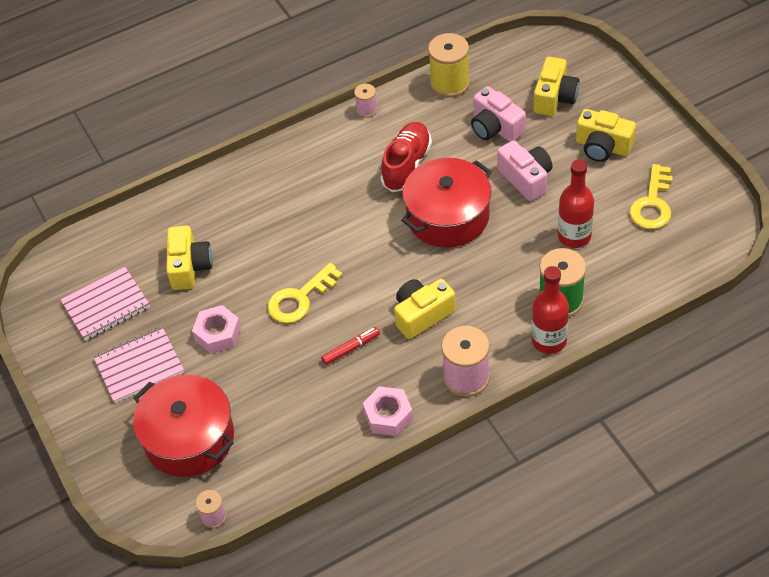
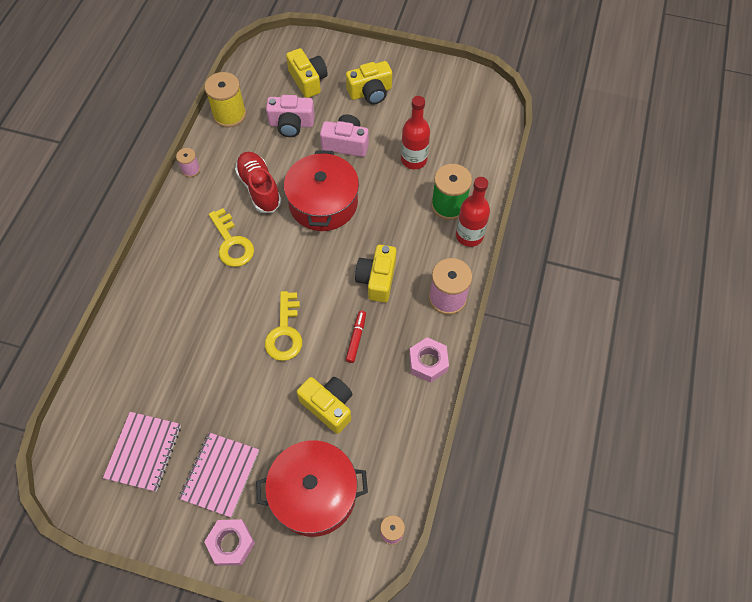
camera: 50 degrees left, 10 degrees up
yellow camera [166,226,213,290] -> yellow camera moved to [297,377,352,434]
pink nut [192,305,241,354] -> pink nut moved to [204,519,255,566]
yellow key [629,164,673,229] -> yellow key moved to [209,208,254,267]

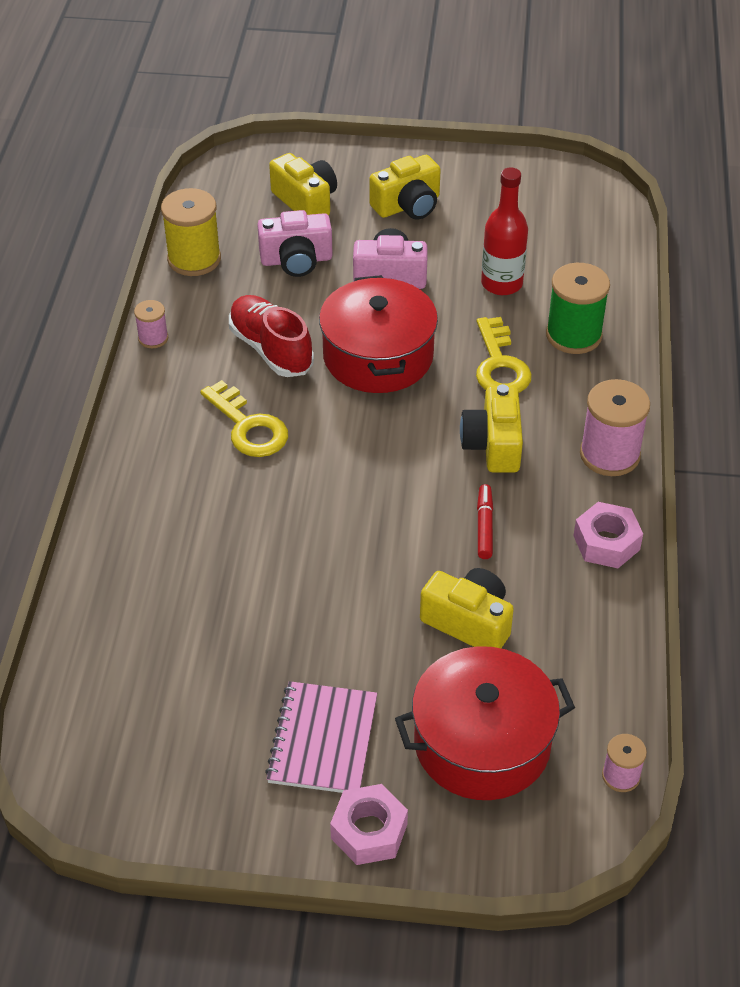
camera: 10 degrees left, 15 degrees down
pink notebook [103,412,181,492] -> none
yellow key [265,291,302,361] -> yellow key moved to [476,317,532,393]
red bottle [456,177,490,247] -> none

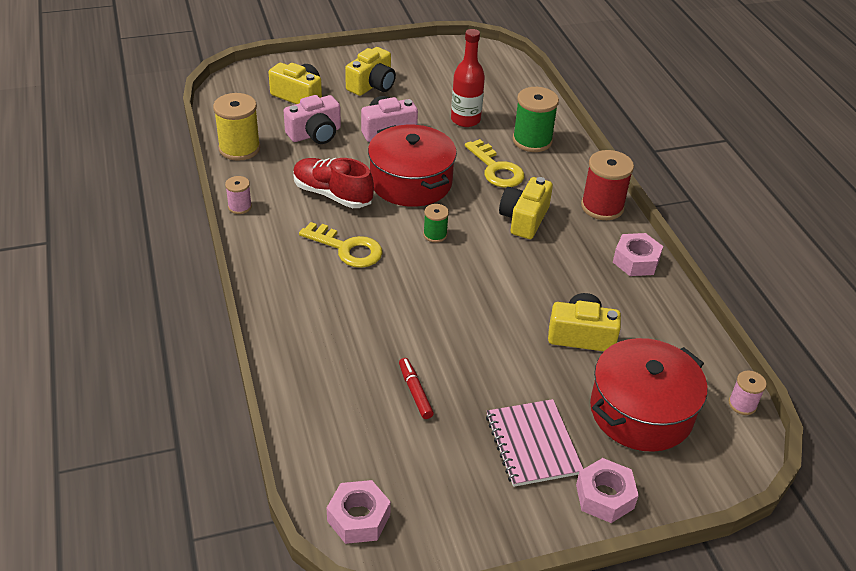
camera: 25 degrees left, 5 degrees down
yellow camera [460,384,523,473] -> yellow camera turned 45 degrees clockwise [499,177,553,239]
red marker [477,484,493,559] -> red marker moved to [399,358,434,419]
pink spool [580,379,650,476] -> red spool [581,150,634,220]
none -> pink nut [327,480,391,544]
none -> green spool [423,204,449,243]

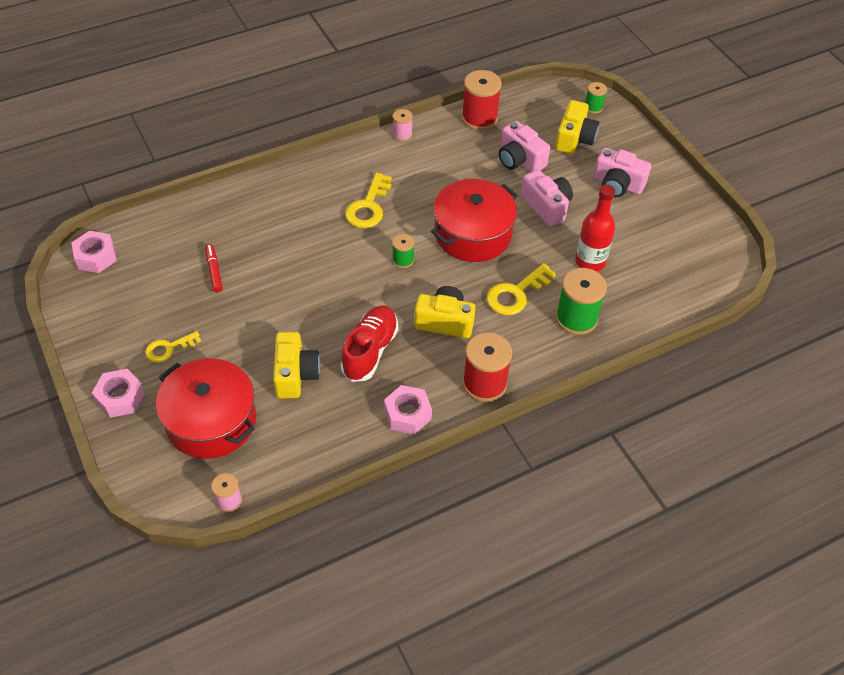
camera: 80 degrees right, 10 degrees up
yellow spool [213,93,260,161] -> red spool [462,70,502,130]
red shoe [293,158,374,208] -> red shoe moved to [340,305,398,382]
yellow camera [345,47,396,96] -> pink camera [594,148,651,197]
red marker [399,358,434,419] -> red marker turned 75 degrees counterclockwise [205,244,223,292]
pink notebook [486,399,583,487] -> yellow key [145,331,201,363]
none -> green spool [585,82,607,114]

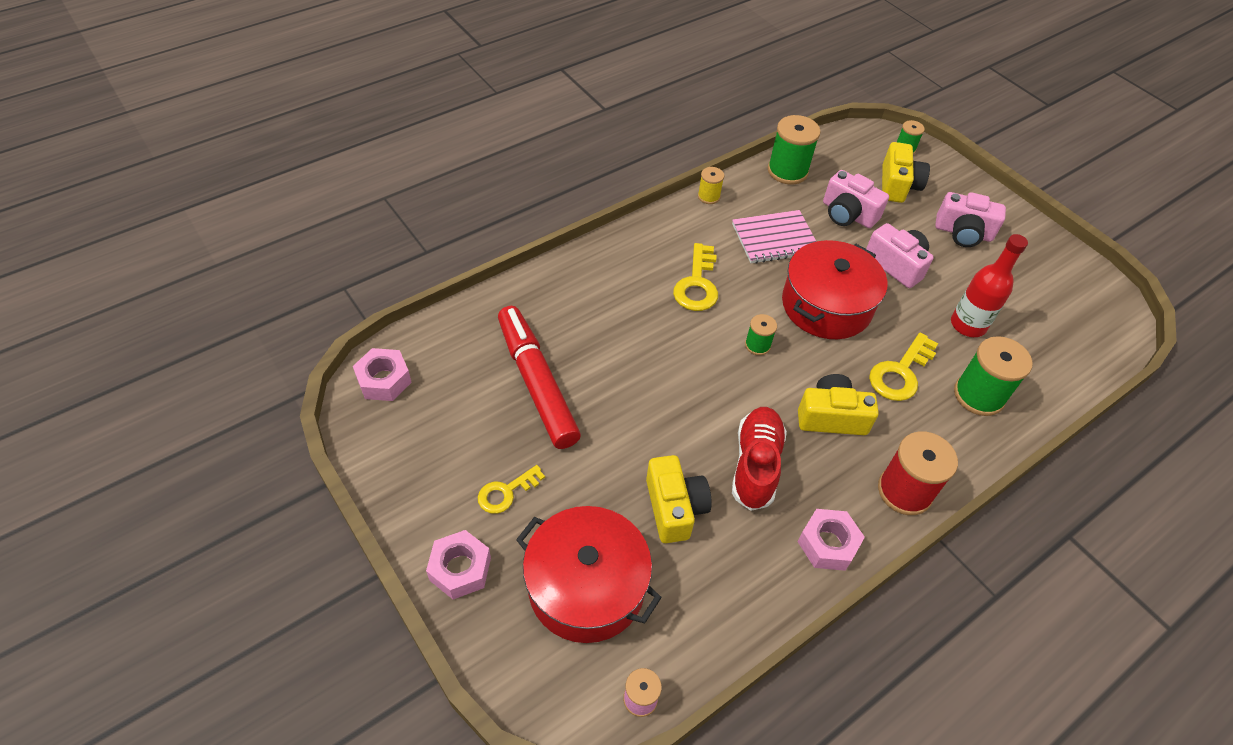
camera: 10 degrees left, 0 degrees up
red marker [205,244,223,292] -> red marker [498,306,581,449], size x2.34
pink spool [393,109,413,141] -> yellow spool [698,167,724,204]
red spool [462,70,502,130] -> green spool [767,115,821,185]
none -> pink notebook [732,210,817,264]

